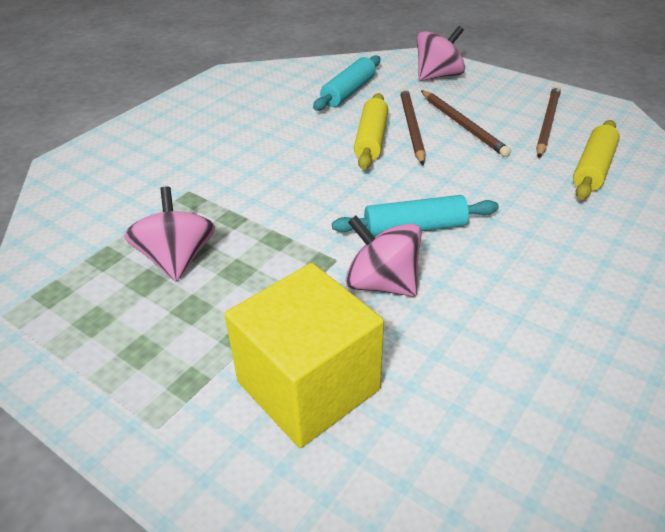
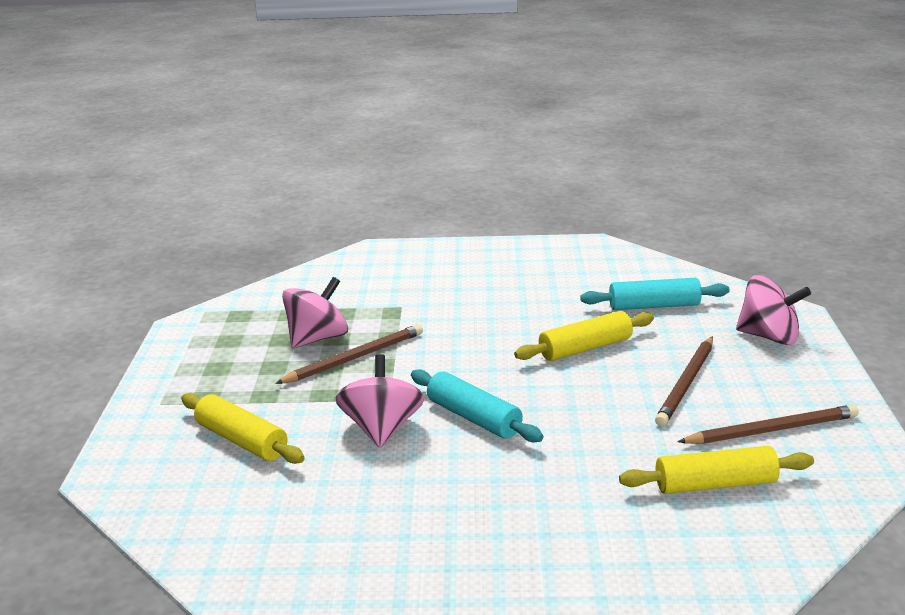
camera: 55 degrees right, 15 degrees down
yellow cube [225,263,384,448] -> yellow rolling pin [181,393,305,464]
brown pencil [400,88,425,165] -> brown pencil moved to [275,324,423,384]

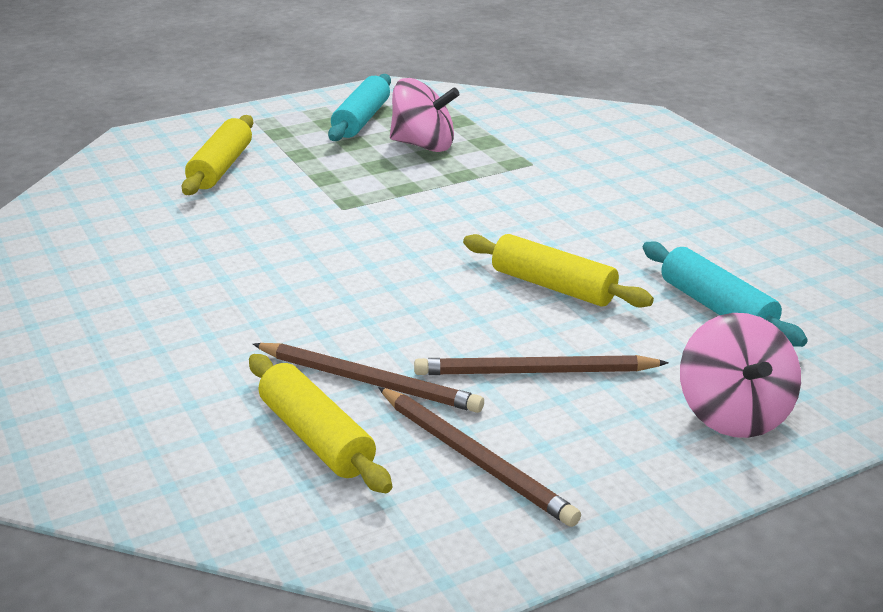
camera: 60 degrees right, 5 degrees up
brown pencil [275,324,423,384] -> brown pencil moved to [253,343,484,413]
pink spinning top [336,354,424,448] -> none
turquoise rolling pin [411,369,543,442] -> turquoise rolling pin moved to [328,74,391,141]

